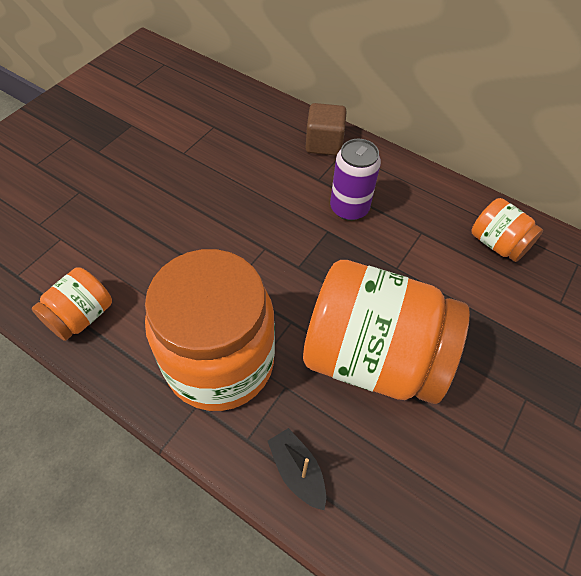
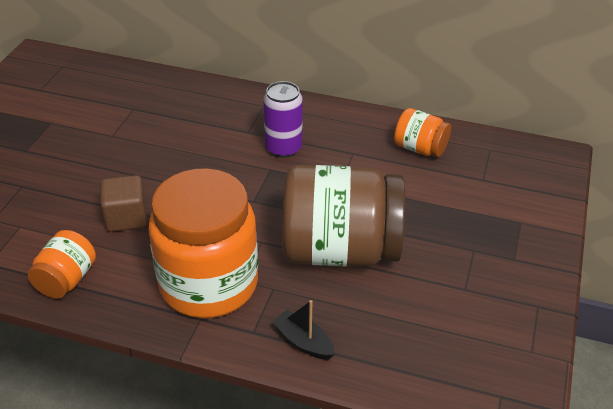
camera: 15 degrees left, 15 degrees down
orange jar [303,260,470,404] -> brown jar [282,165,405,267]
brown cube [305,103,347,156] -> brown cube moved to [100,175,147,232]

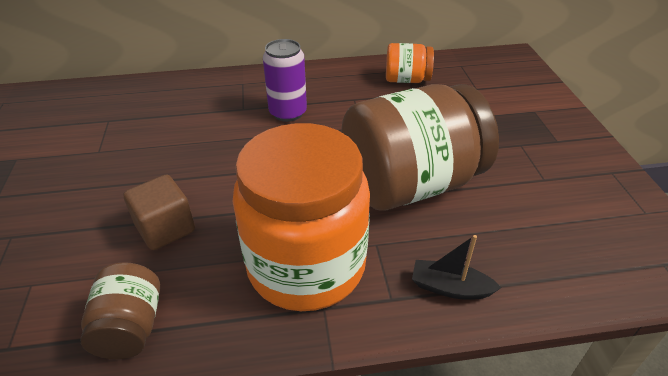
camera: 25 degrees left, 0 degrees up
orange jar [28,230,96,299] -> brown jar [80,262,160,359]

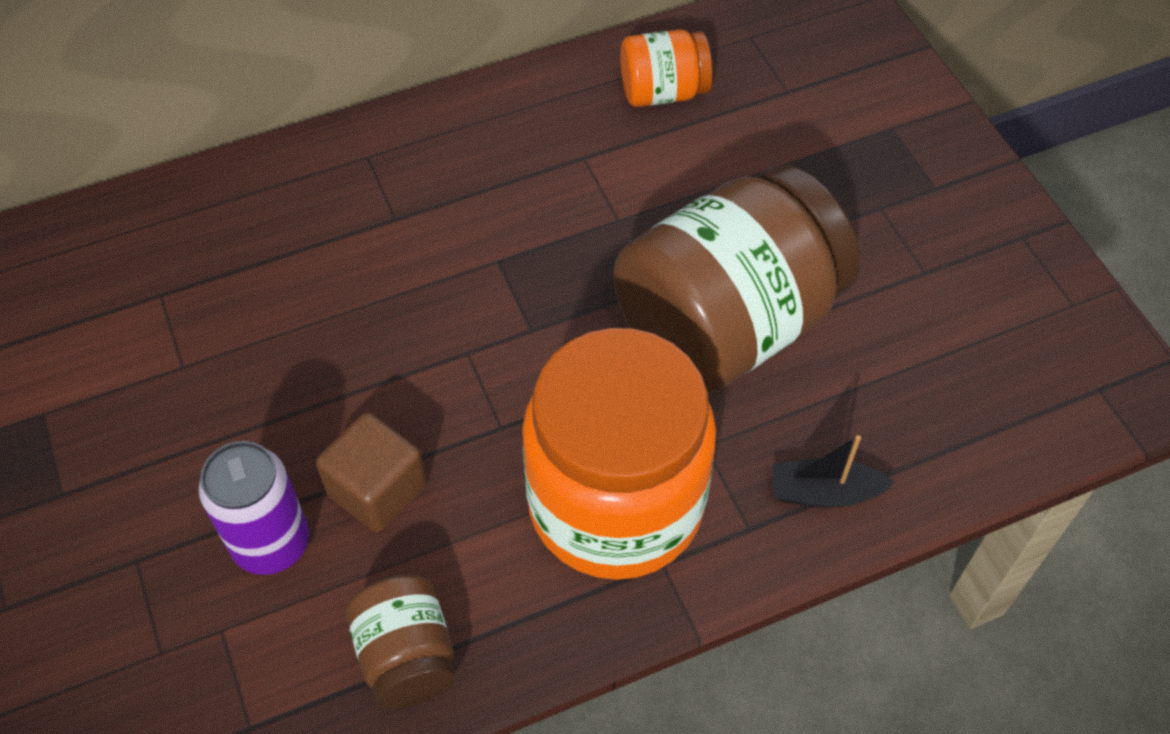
camera: 15 degrees left, 15 degrees up
purple can [263,39,307,122] -> purple can moved to [198,441,309,575]

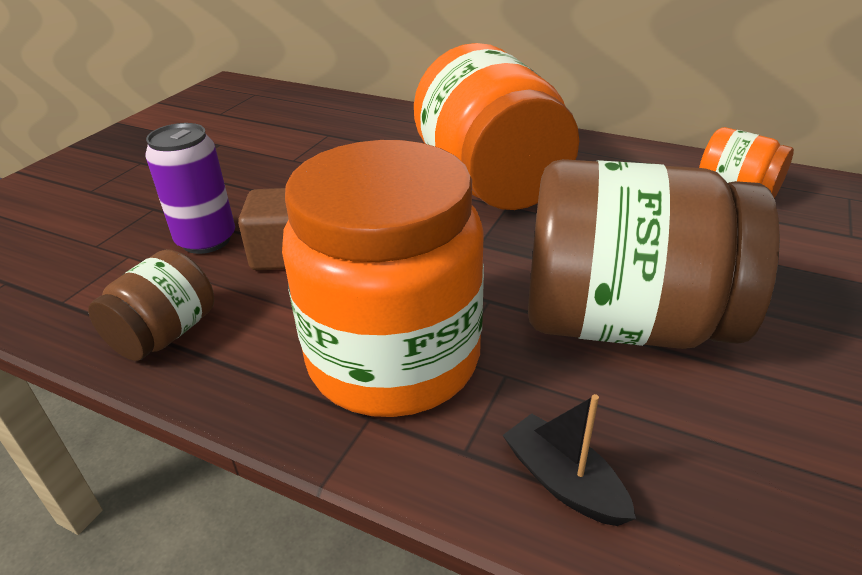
camera: 50 degrees right, 20 degrees down
none -> orange jar [414,43,579,210]

